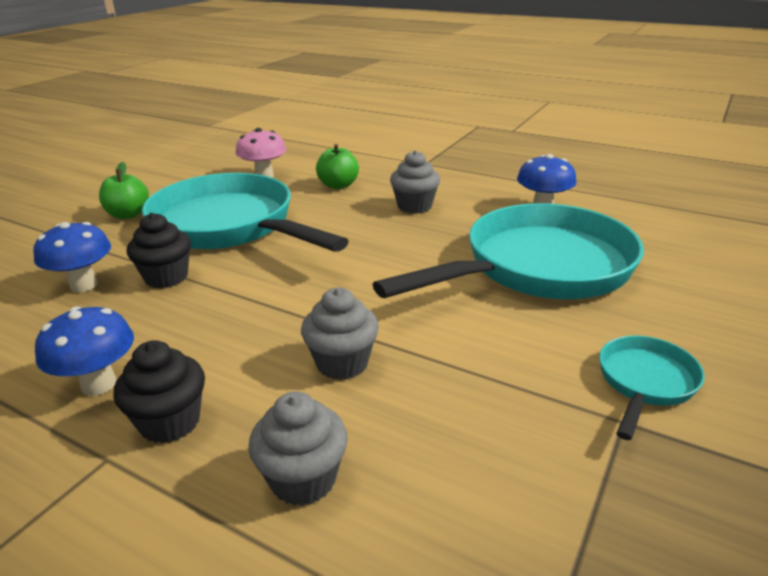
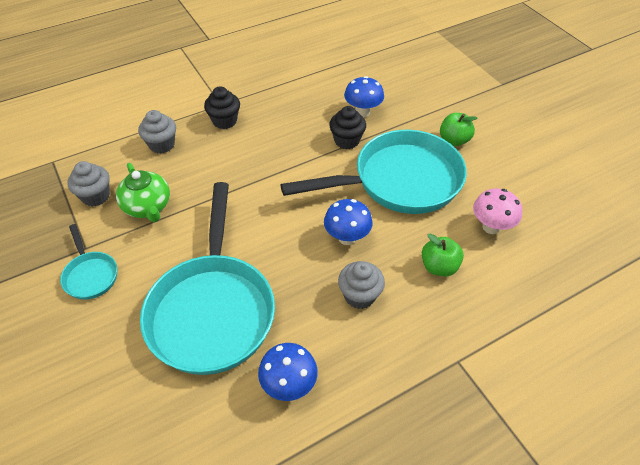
camera: 120 degrees right, 20 degrees up
blue mushroom [35,306,134,396] -> blue mushroom moved to [324,199,373,245]
grey cupcake [301,287,379,380] -> grey cupcake moved to [67,161,110,206]
none -> green teapot [116,163,170,222]

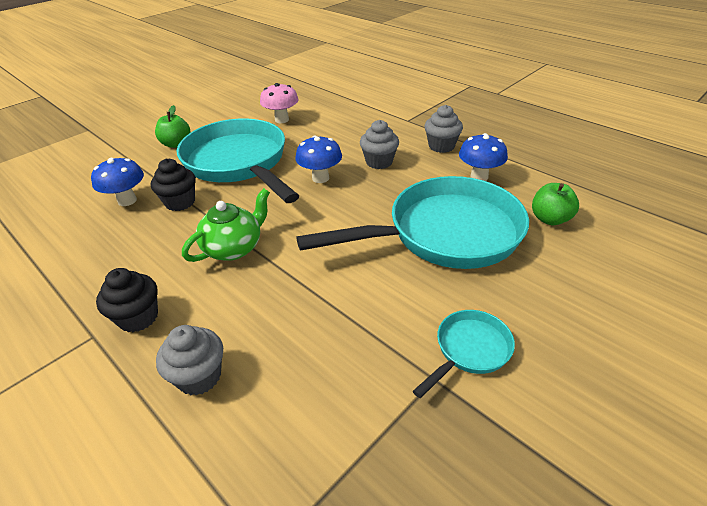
camera: 105 degrees left, 10 degrees down
grey cupcake [67,161,110,206] -> grey cupcake moved to [425,105,463,153]
green teapot [116,163,170,222] -> green teapot moved to [182,188,270,262]
green apple [422,233,464,276] -> green apple moved to [532,183,579,225]

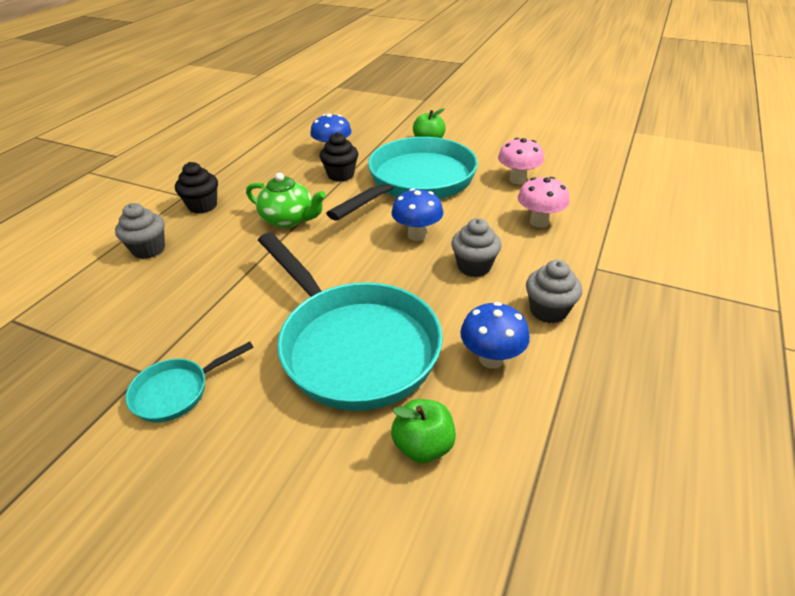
camera: 70 degrees right, 0 degrees up
turquoise pan [413,310,515,398] -> turquoise pan turned 120 degrees clockwise [126,342,254,422]
none -> pink mushroom [518,177,570,228]

